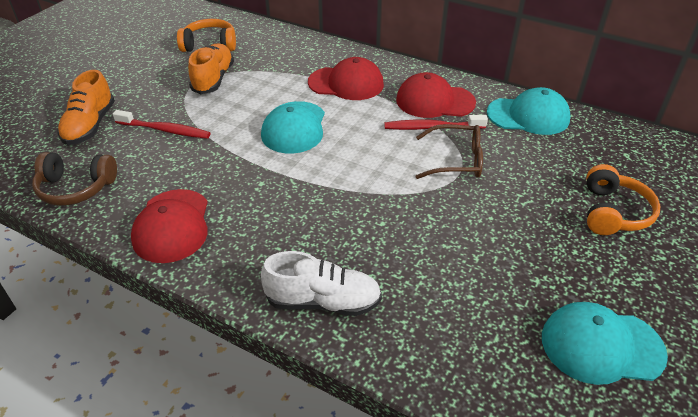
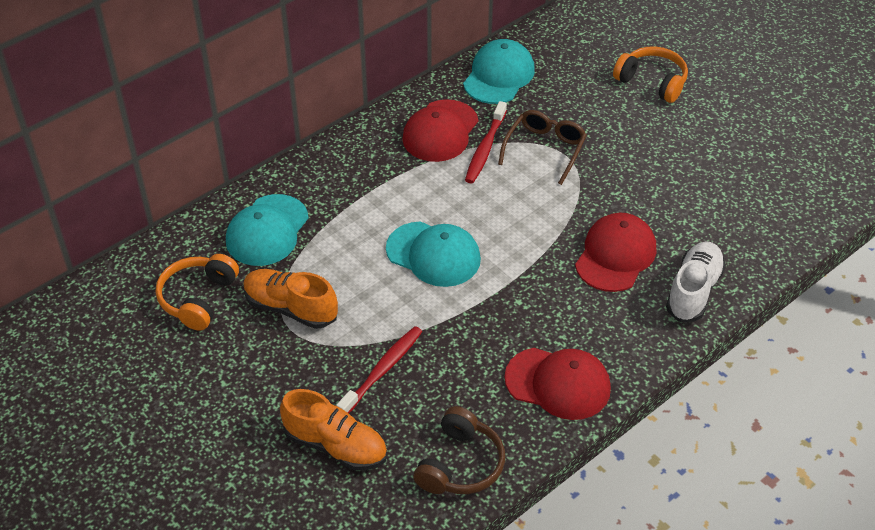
camera: 70 degrees left, 5 degrees up
red cap [308,57,384,100] -> red cap moved to [575,213,656,292]
turquoise cap [542,302,668,385] -> turquoise cap moved to [226,194,309,266]

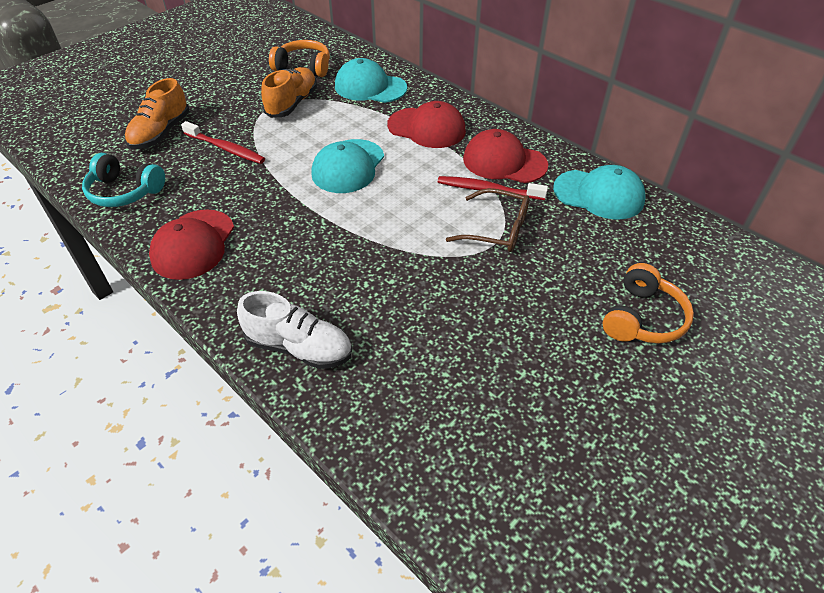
camera: 85 degrees right, 0 degrees up
brown headphones [413,406,505,494] -> turquoise headphones [82,153,165,207]
red cap [575,213,656,292] -> red cap moved to [387,101,466,148]

